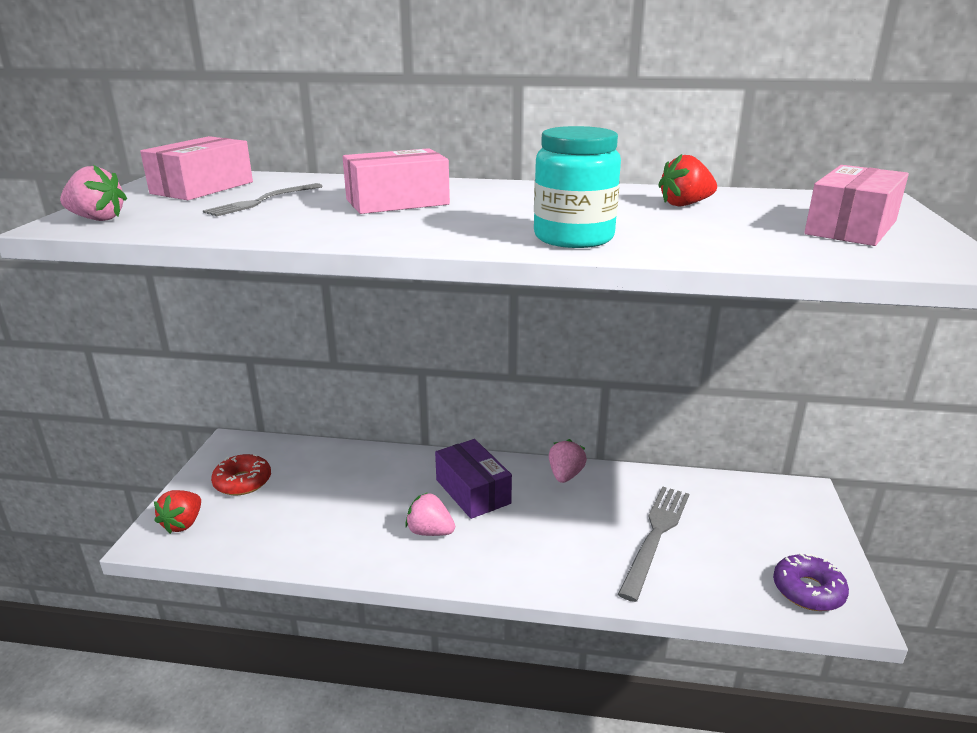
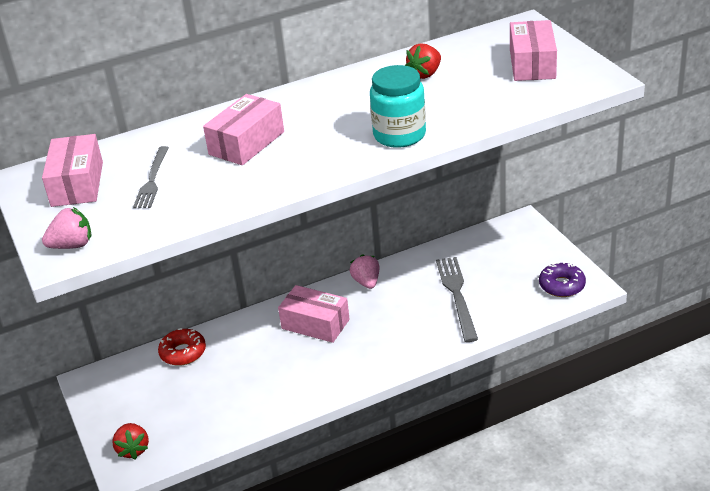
camera: 30 degrees left, 10 degrees up
red donut [211,454,271,496] -> red donut moved to [158,328,206,366]
pink strawberry [405,492,455,536] -> none
purple box [435,439,512,519] -> pink box [278,285,350,343]

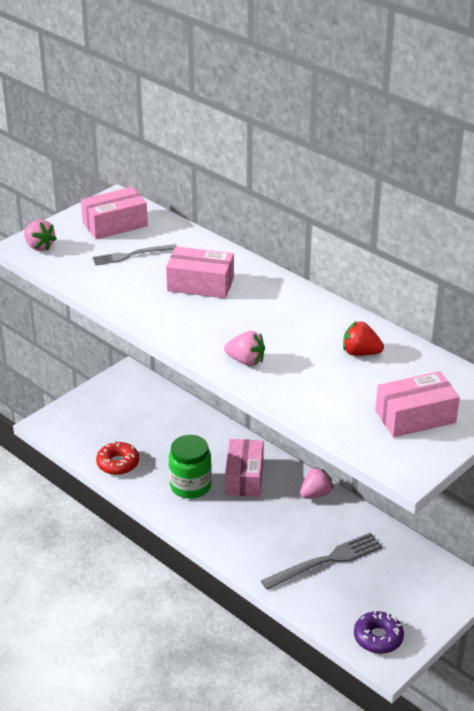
camera: 65 degrees right, 0 degrees up
red strawberry [112,423,149,459] -> none
red donut [158,328,206,366] -> red donut moved to [96,441,139,475]
turquoise jar [370,65,426,148] -> pink strawberry [224,331,265,366]
none -> green jar [169,435,212,499]

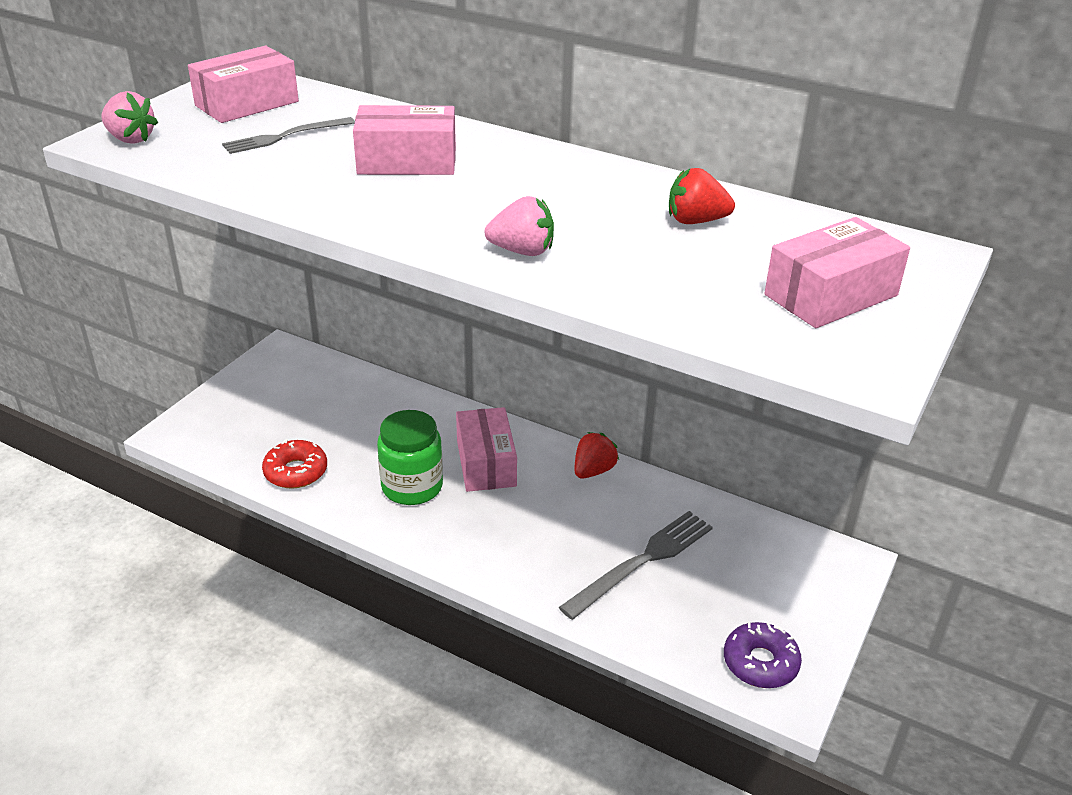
camera: 15 degrees left, 0 degrees up
pink strawberry [300,467,334,499] -> red strawberry [574,432,619,479]

